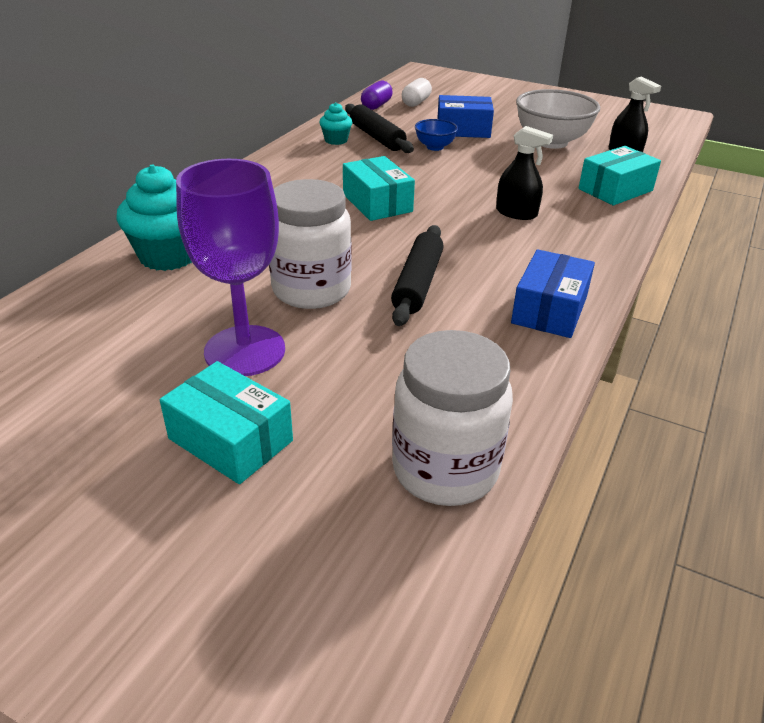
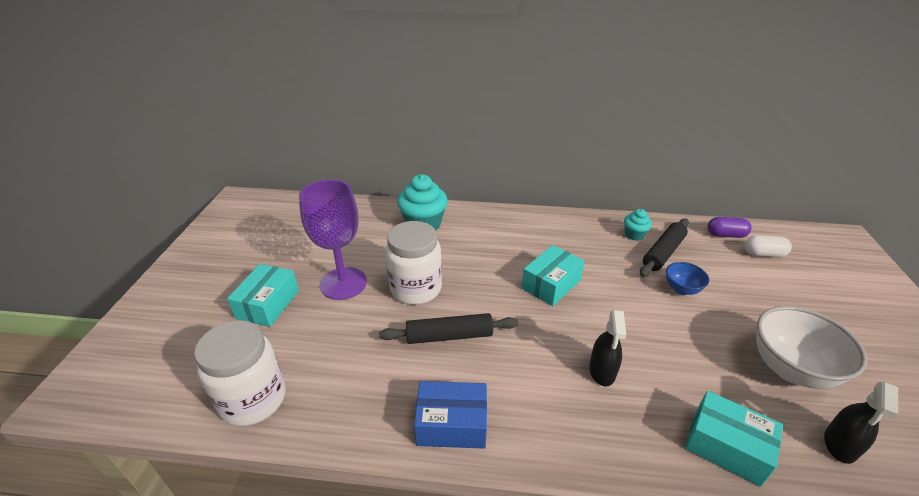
camera: 70 degrees right, 0 degrees up
blue box [437,95,494,138] -> none

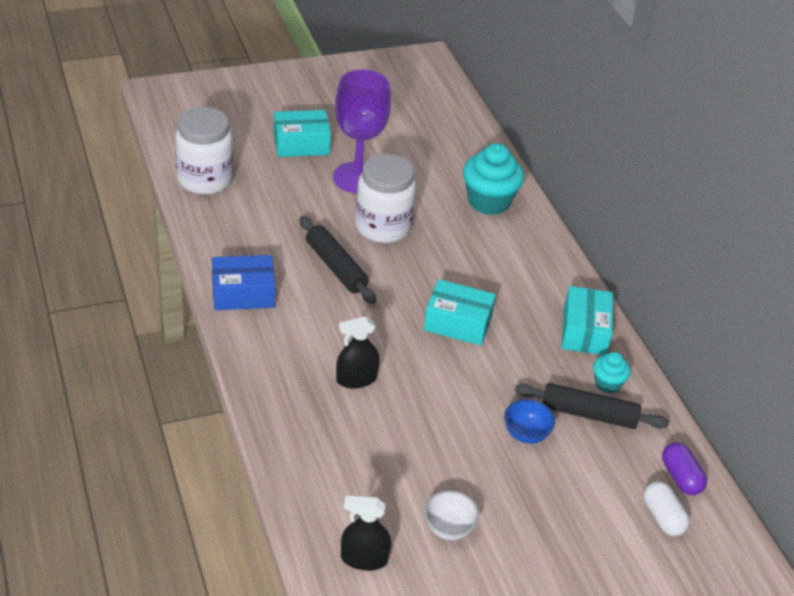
camera: 60 degrees right, 5 degrees up
blue box [414,381,487,449] -> blue box turned 75 degrees counterclockwise [212,255,275,310]
turquoise box [685,391,783,487] -> turquoise box moved to [562,286,613,355]
white bowl [756,306,867,389] -> white bowl [424,490,479,540], size x0.52

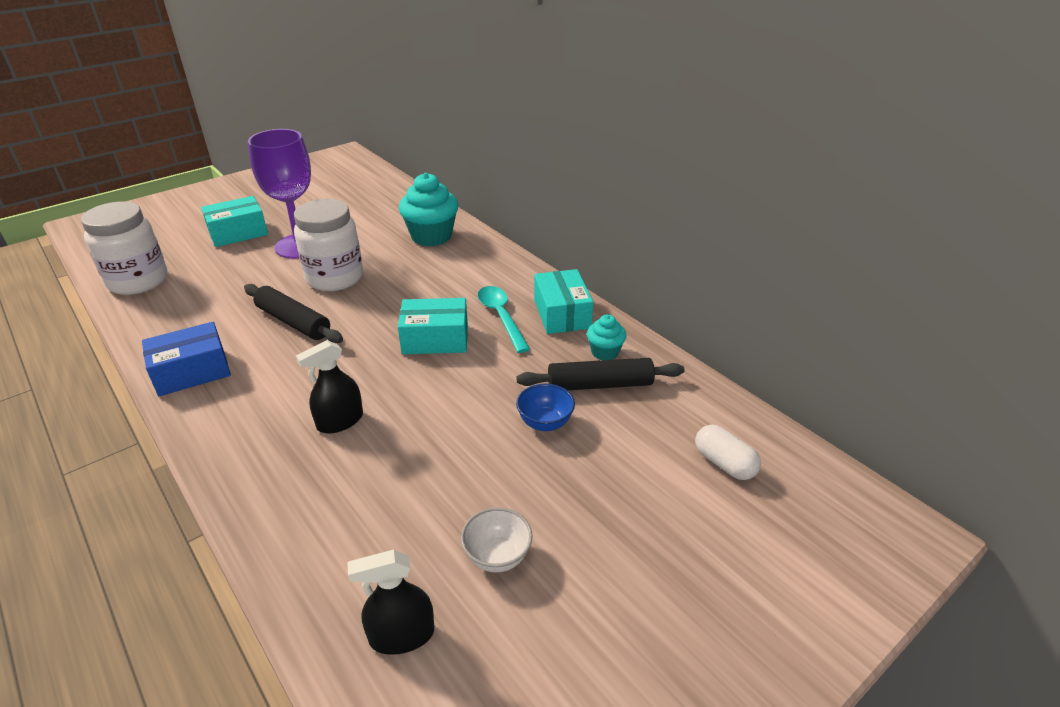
camera: 15 degrees left, 5 degrees down
purple capsule [662,442,707,495] -> none
none -> turquoise spoon [478,286,530,353]

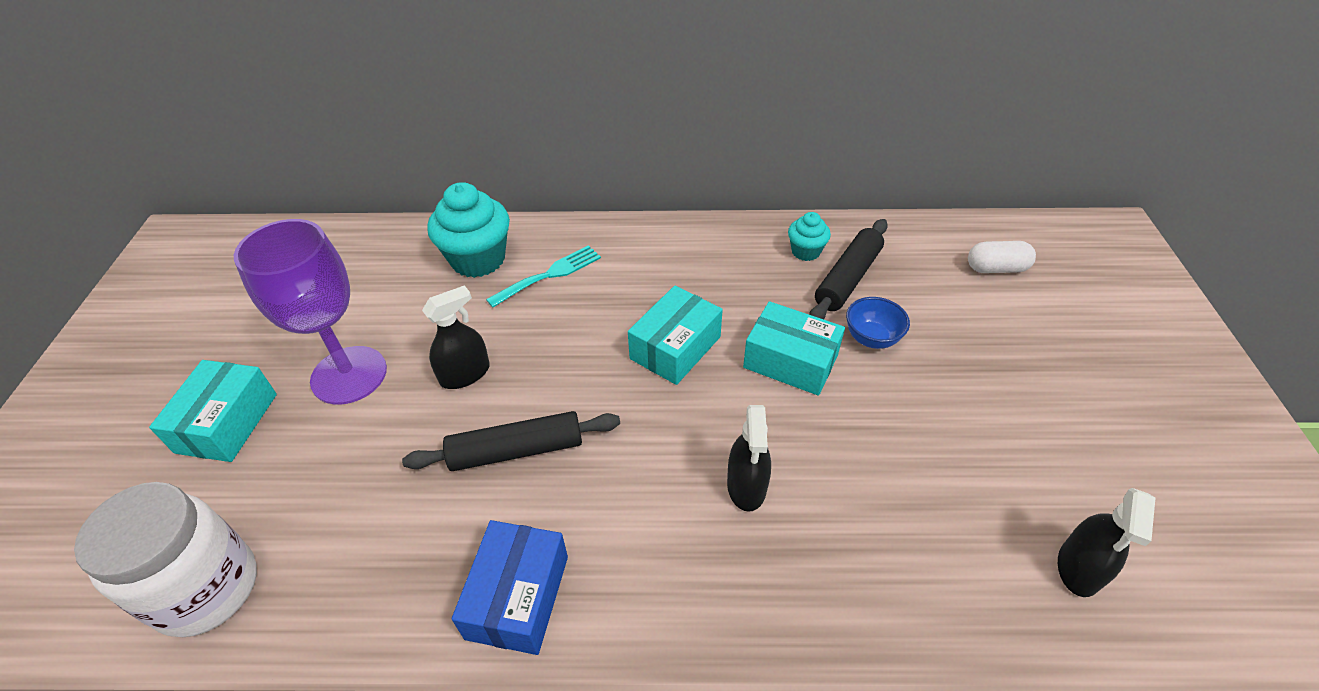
camera: 50 degrees left, 10 degrees up
white jar [294,199,363,291] -> black spray bottle [422,285,490,389]
white bowl [461,507,533,572] -> none
turquoise spoon [478,286,530,353] -> none
turquoise box [534,269,594,334] -> turquoise box moved to [743,301,845,396]
none -> turquoise fork [486,245,601,307]

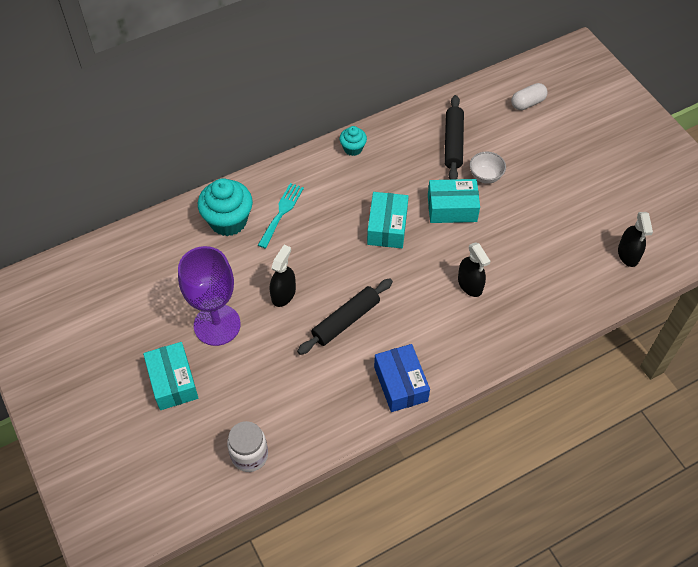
camera: 30 degrees left, 10 degrees up
white jar [74,482,257,637] -> white jar [227,421,268,472], size x0.67
turquoise cupcake [788,212,831,261] -> turquoise cupcake moved to [340,126,367,156]
blue bowl [846,297,910,349] -> white bowl [470,152,506,184]

